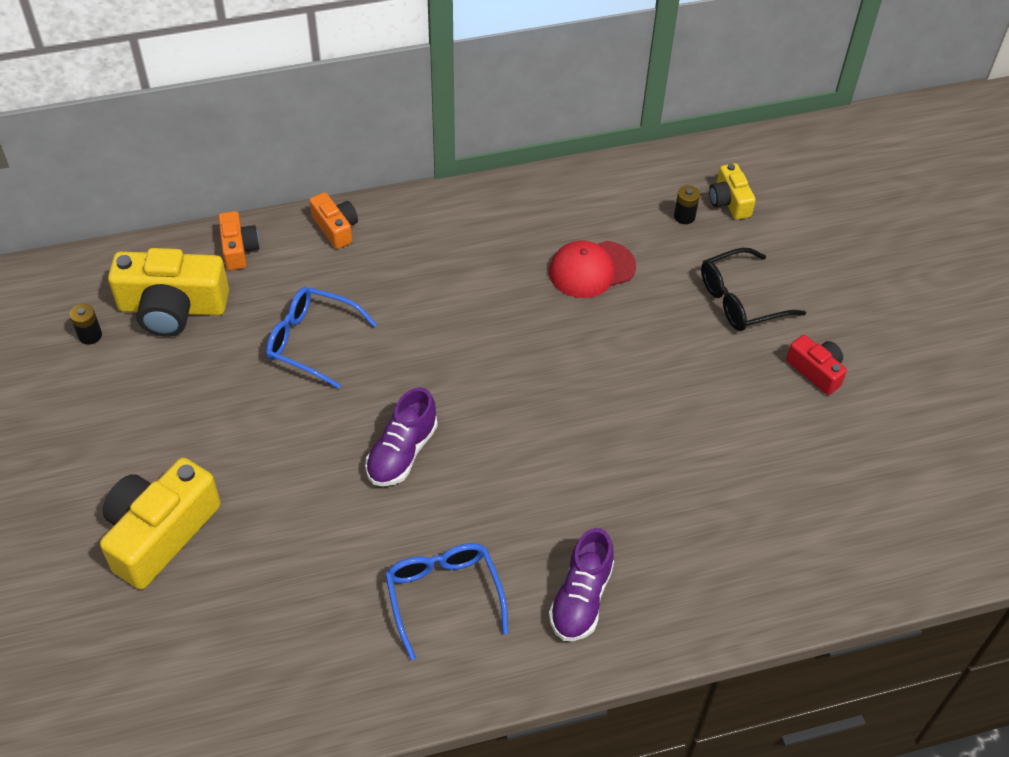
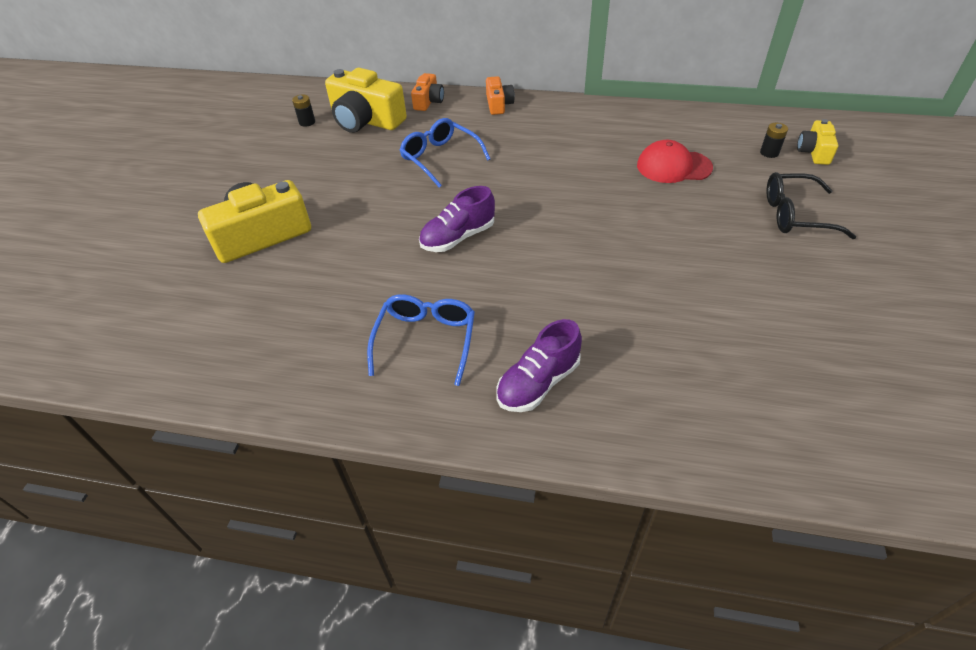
camera: 30 degrees right, 5 degrees down
red camera [786,335,847,395] -> none

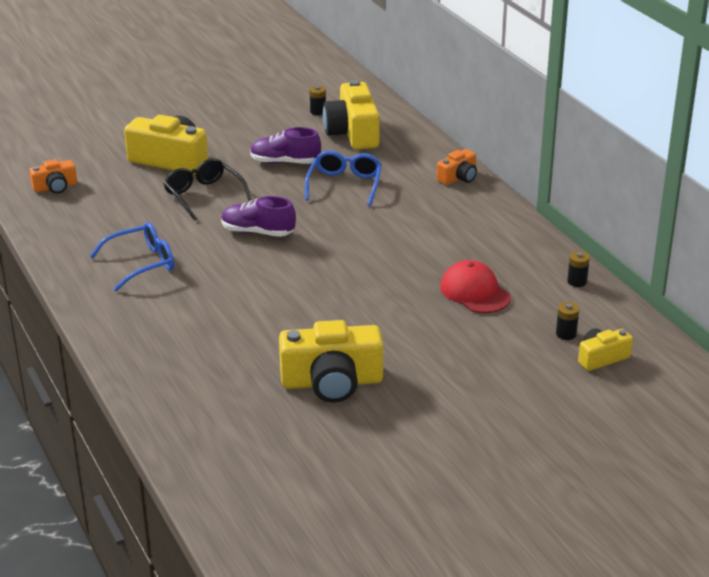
camera: 50 degrees right, 15 degrees down
orange camera [411,73,444,111] -> orange camera moved to [29,159,77,194]
purple shoe [496,319,582,412] -> purple shoe moved to [250,127,321,164]
black glasses [767,172,856,239] -> black glasses moved to [163,158,252,221]
none -> yellow camera [279,320,383,403]
none -> black battery [567,251,590,287]

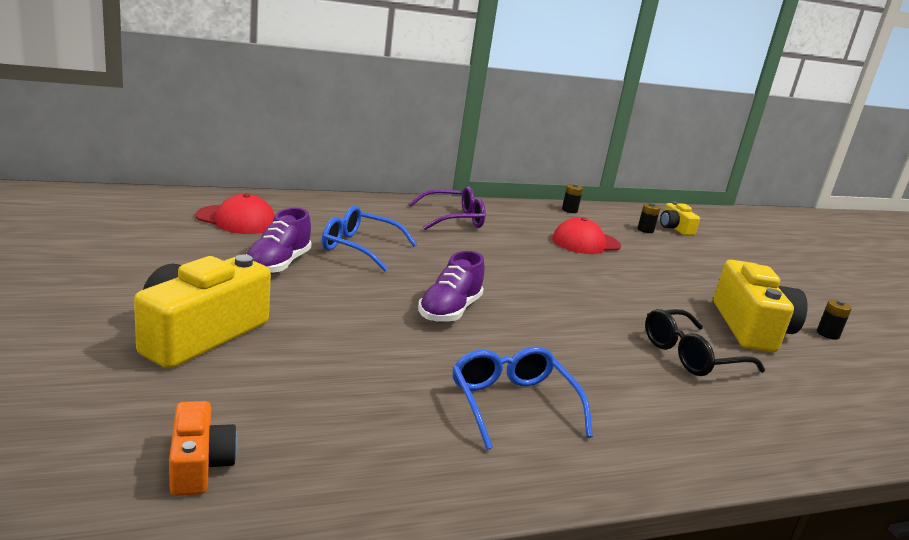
camera: 85 degrees left, 10 degrees down
black glasses [163,158,252,221] -> black glasses moved to [645,309,765,376]
black battery [310,86,326,115] -> black battery moved to [817,299,852,340]
yellow camera [323,80,380,150] -> red cap [196,193,275,234]
orange camera [437,149,477,185] -> none
none -> purple glasses [409,186,486,230]

